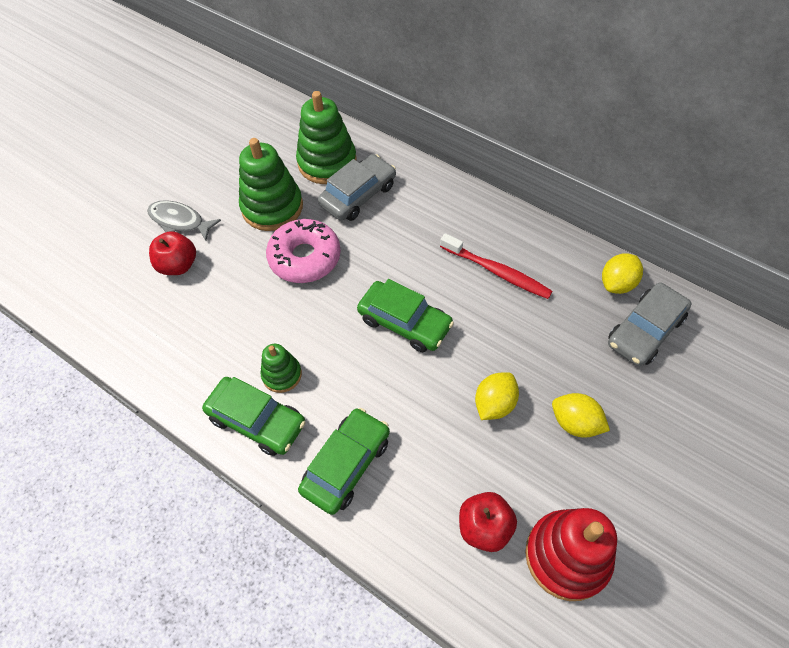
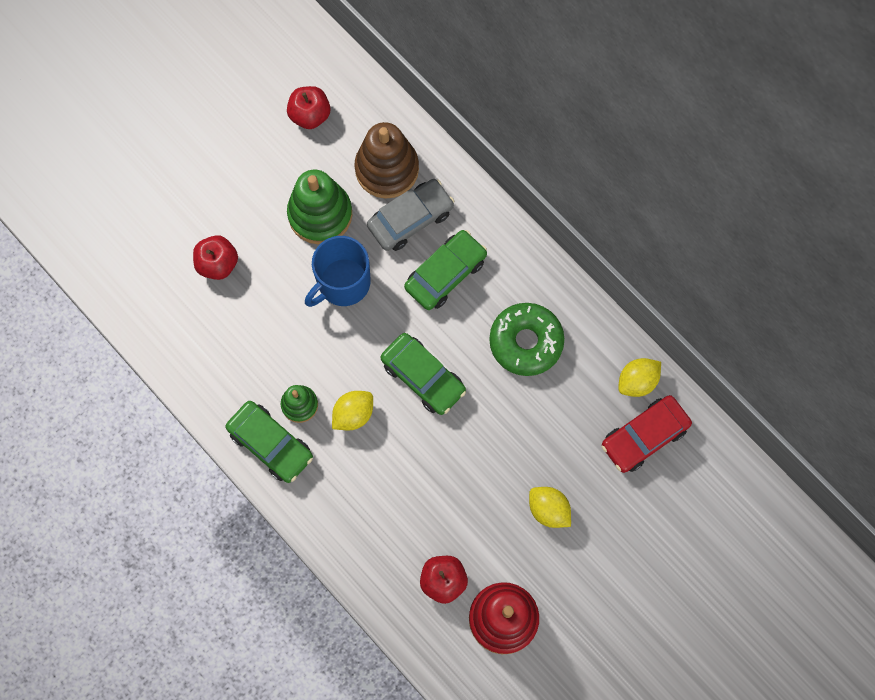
camera: 10 degrees right, 15 degrees up
grey fish [147,200,221,241] -> none
pink donut [266,219,341,283] -> blue mug [305,236,371,307]
green stacking toy [296,91,357,184] -> brown stacking toy [354,122,419,198]
green car [298,408,390,515] -> green car moved to [404,230,487,310]
red toothbrush [440,233,553,299] -> green donut [489,303,565,376]
yellow lemon [475,372,519,420] -> yellow lemon moved to [332,391,373,430]
grey car [608,283,692,366] -> red car [602,395,692,473]
none -> red apple [287,86,330,129]

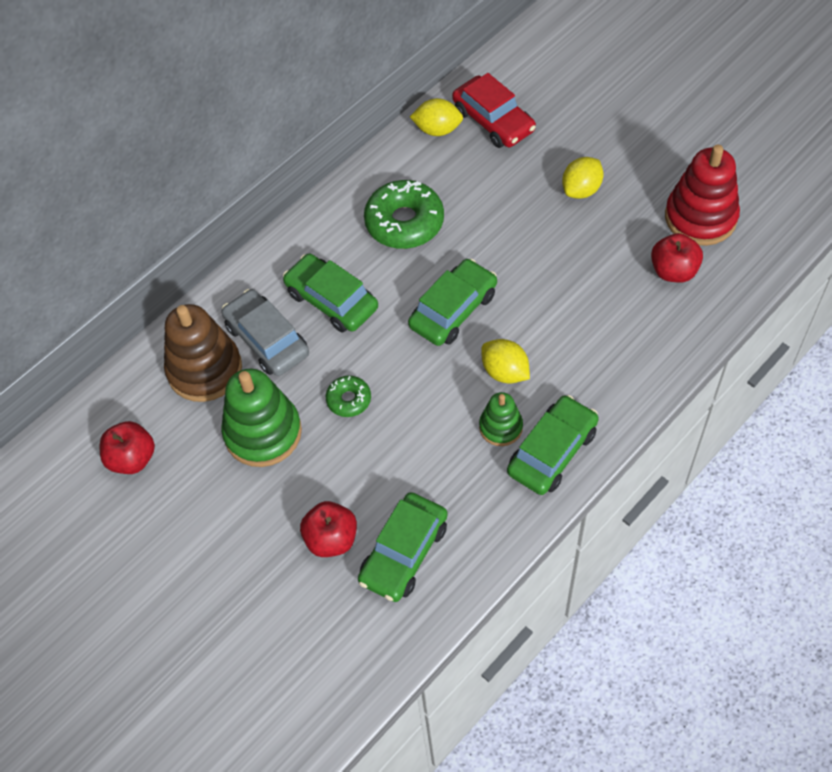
camera: 90 degrees left, 15 degrees down
blue mug [305,236,371,307] -> green donut [326,376,371,417]
yellow lemon [618,358,661,397] -> yellow lemon turned 45 degrees counterclockwise [410,98,463,136]
none -> green car [358,492,448,602]

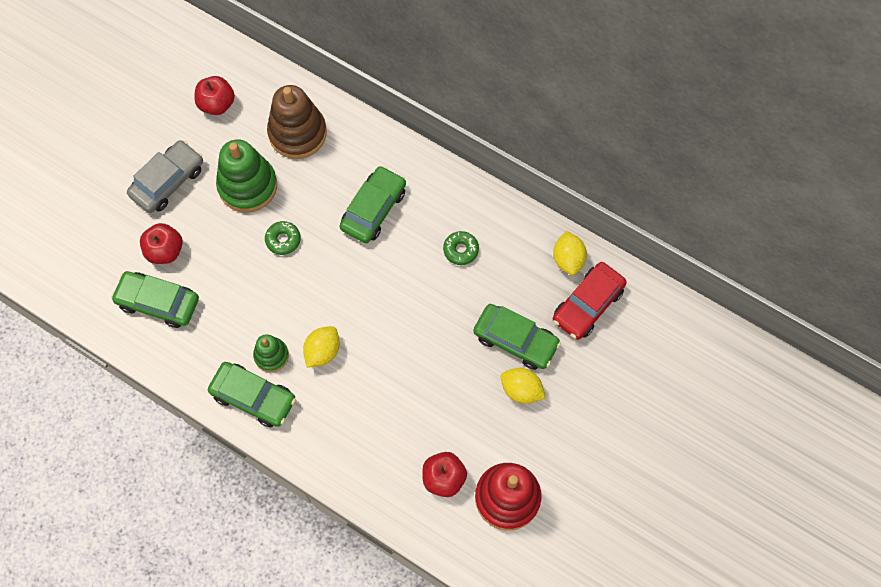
camera: 75 degrees right, 10 degrees up
grey car [221,289,309,376] -> grey car moved to [127,140,203,213]
green donut [364,180,444,249] -> green donut [443,231,479,265], size x0.52
green car [408,259,497,346] -> green car moved to [473,304,561,370]

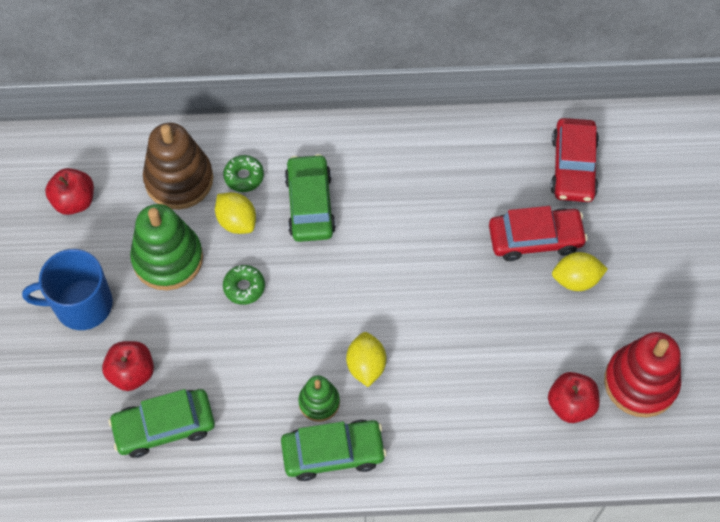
camera: 35 degrees left, 5 degrees down
grey car [127,140,203,213] -> blue mug [22,249,113,330]
green donut [443,231,479,265] -> green donut moved to [223,155,264,192]
green car [473,304,561,370] -> red car [489,206,588,261]
yellow lemon [553,231,587,275] -> yellow lemon moved to [215,192,256,234]

